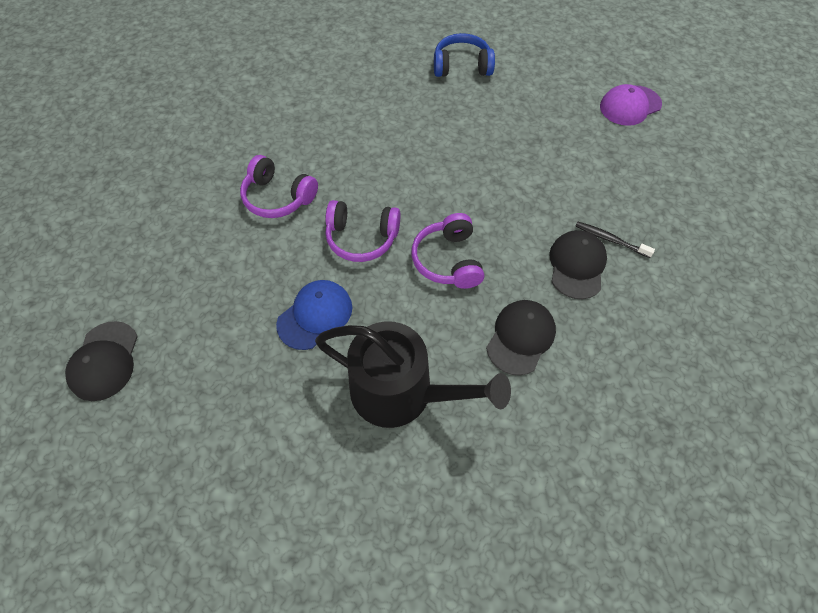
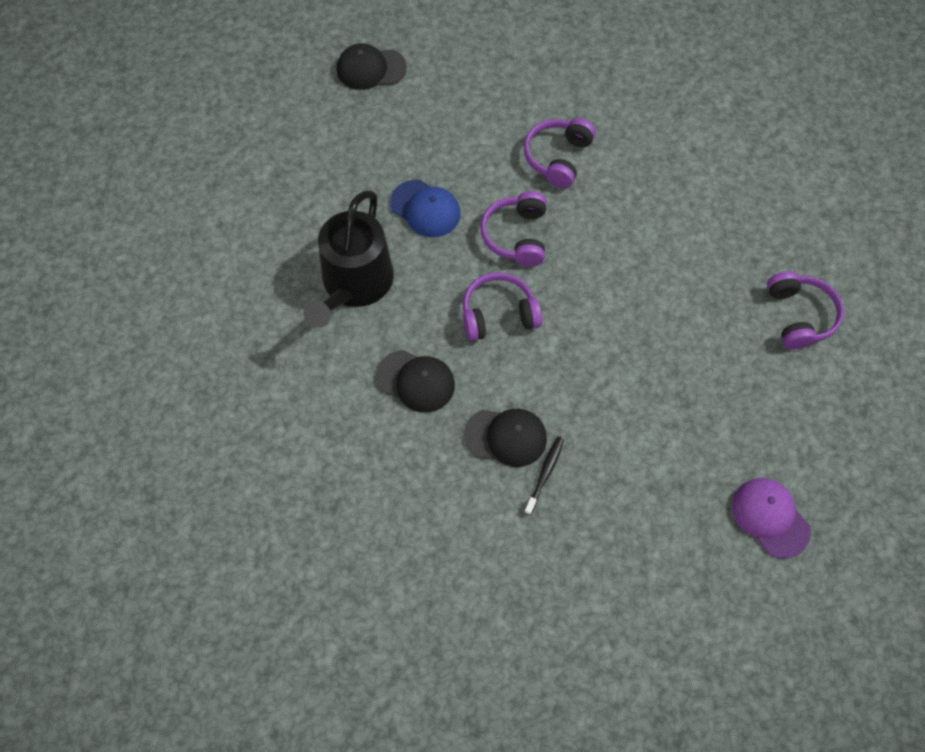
camera: 85 degrees right, 5 degrees up
blue headphones [434,33,495,77] -> purple headphones [767,271,844,350]

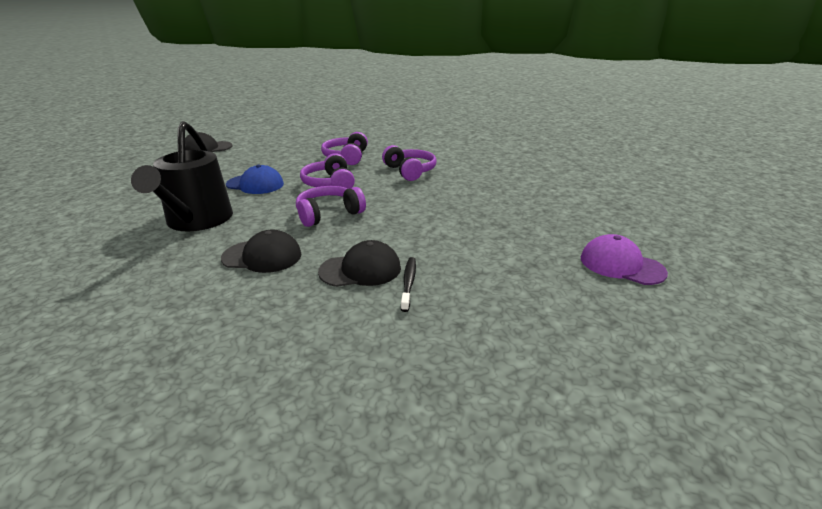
camera: 20 degrees left, 35 degrees down
purple headphones [767,271,844,350] -> purple headphones moved to [382,145,437,181]

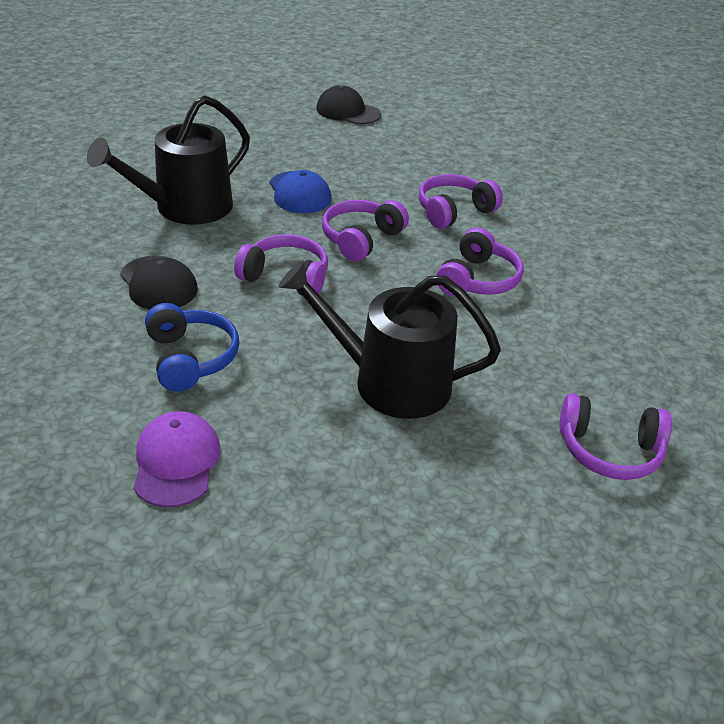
camera: 50 degrees right, 10 degrees up
black cap [318,240,401,287] -> blue headphones [145,303,239,392]
black toothbrush [401,257,416,312] -> none
purple cap [581,234,668,285] -> purple cap moved to [134,411,220,508]
none -> black watering can [278,260,501,419]
none -> purple headphones [559,393,672,480]

